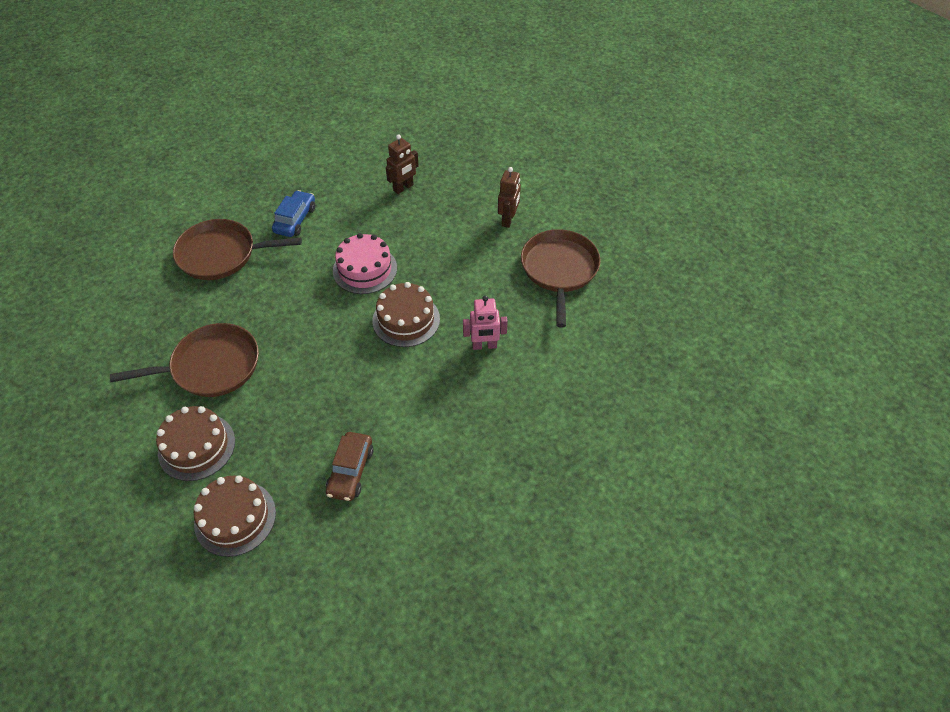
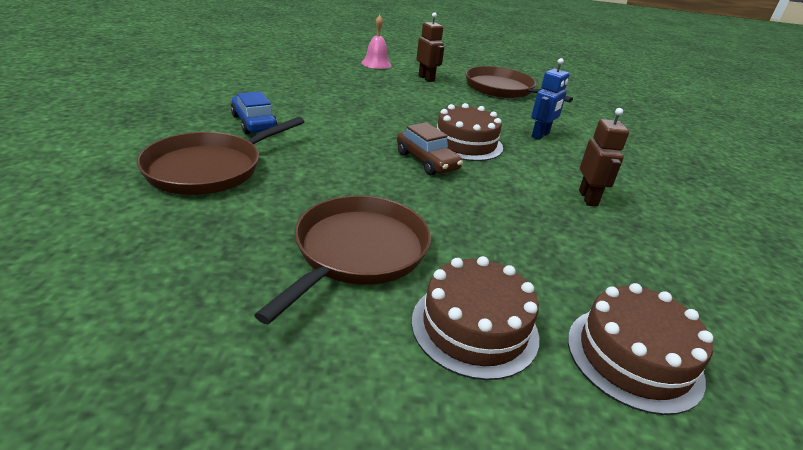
camera: 50 degrees left, 20 degrees down
brown car [326,432,373,501] -> brown car moved to [397,122,463,175]
pink cake [333,233,397,294] -> none
brown robot [386,134,419,194] -> brown robot moved to [579,108,629,207]
pink robot [463,296,508,350] -> blue robot [531,58,569,140]
none -> pink bell [361,15,392,69]

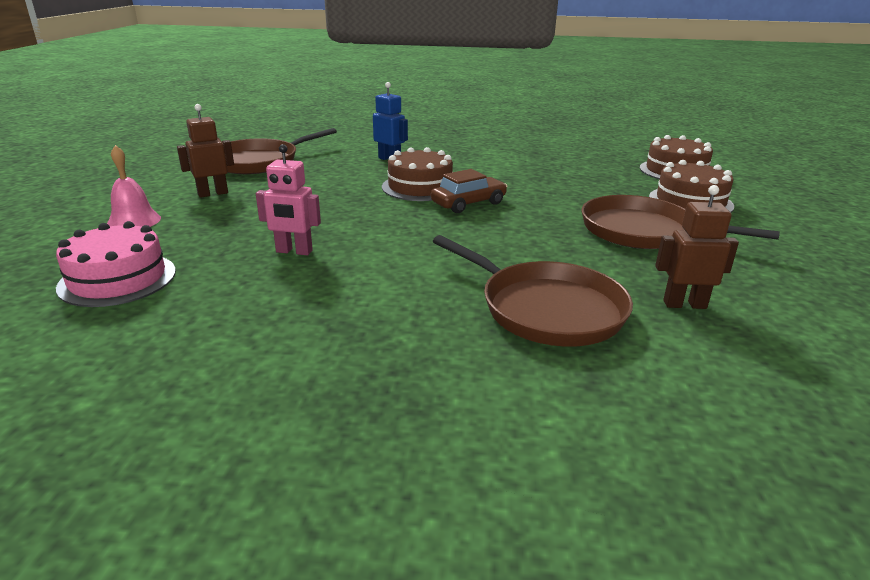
camera: 85 degrees left, 5 degrees down
blue car [231,91,278,134] -> none
brown robot [579,108,629,207] -> brown robot moved to [655,185,739,309]
none -> pink cake [56,221,176,307]
none -> pink robot [256,144,321,255]

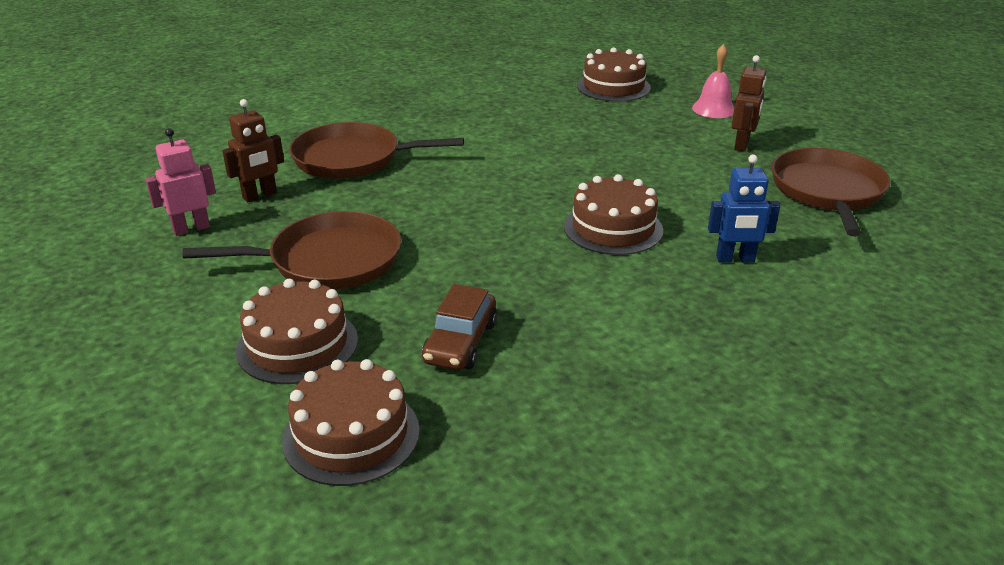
camera: 140 degrees right, 5 degrees up
pink cake [56,221,176,307] -> brown cake [577,47,651,102]
pink robot [256,144,321,255] -> pink robot moved to [145,128,216,236]
brown car [431,169,508,213] -> brown car moved to [422,284,497,370]

